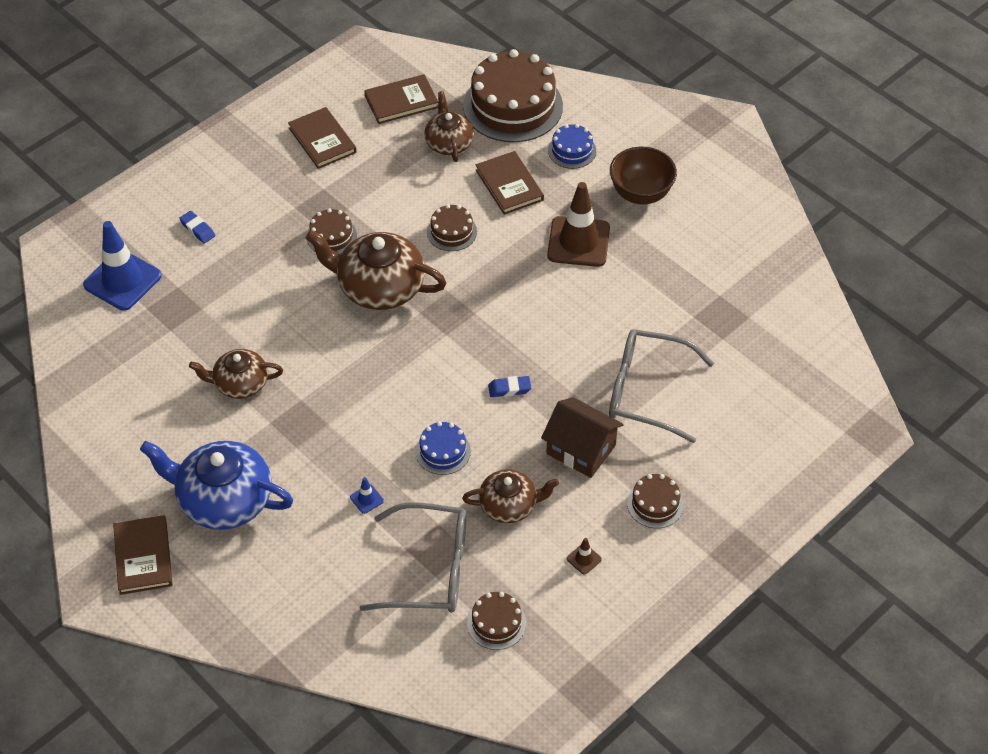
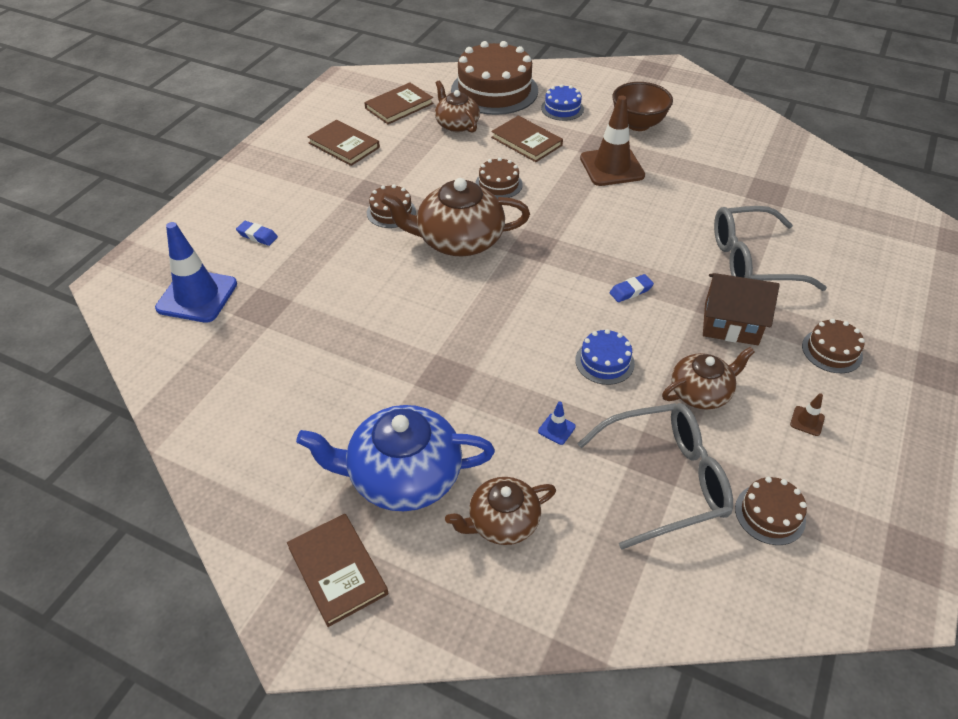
camera: 20 degrees left, 5 degrees down
brown teapot [189,349,283,399] -> brown teapot moved to [445,477,556,545]

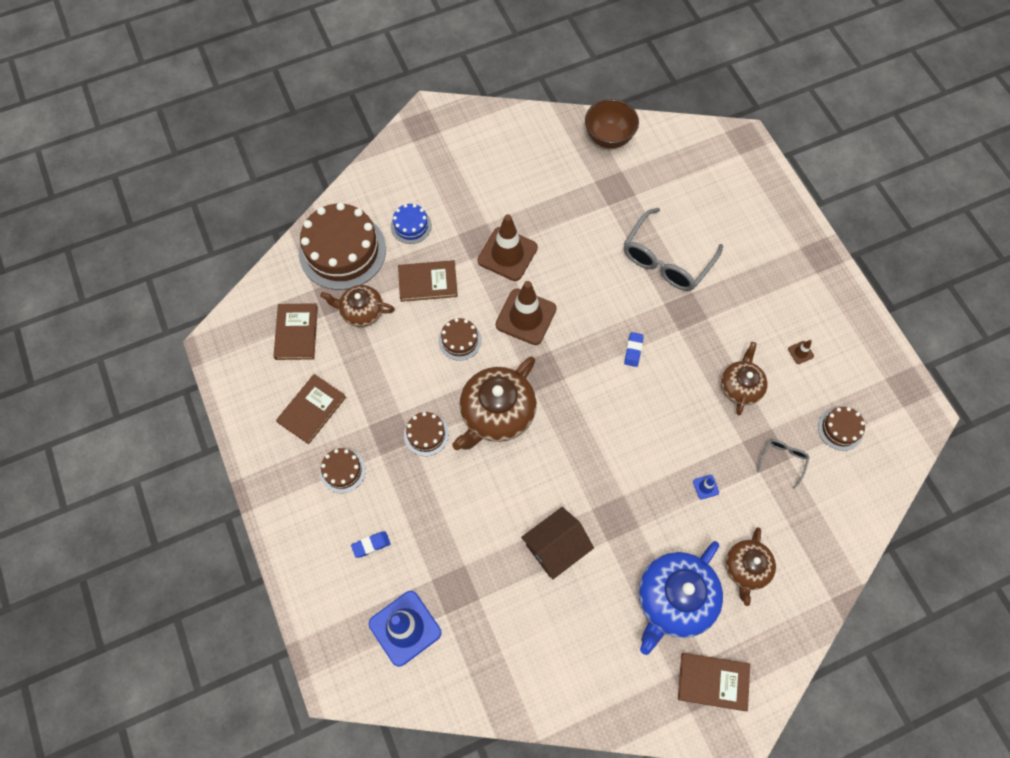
camera: 50 degrees left, 20 degrees up
brown book [308,120,380,166] -> brown book turned 45 degrees counterclockwise [276,374,346,444]
blue cake [575,329,635,385] -> none
grey glasses [577,403,733,550] -> grey glasses [756,439,810,489], size x0.47
brown bowl [612,82,673,131] -> brown bowl moved to [585,99,639,149]
brown house [703,273,780,345] -> brown house moved to [521,507,594,579]
brown cake [802,319,865,373] -> brown cake moved to [320,448,366,493]
none -> brown traffic cone [496,281,557,345]

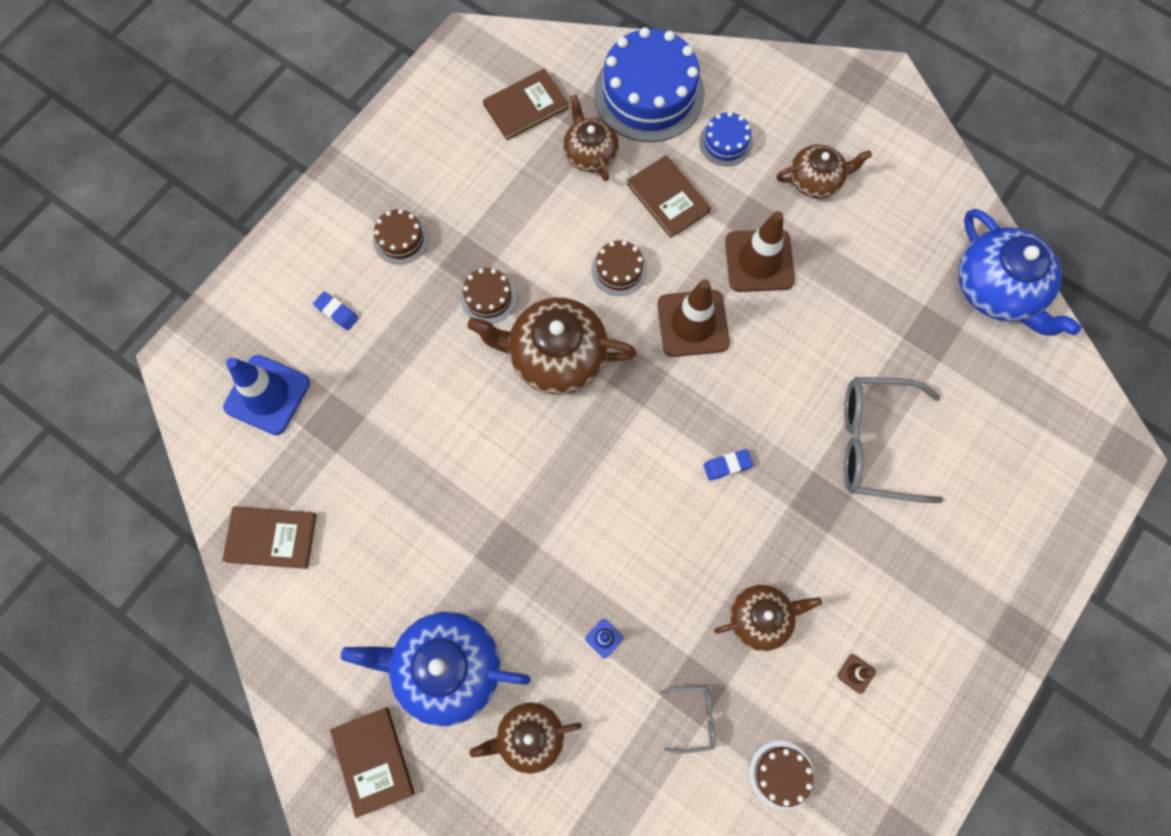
camera: 60 degrees right, 5 degrees up
brown book [276,374,346,444] -> brown book moved to [222,506,317,569]
brown cake [299,203,386,290] -> blue cake [594,27,704,142]
brown house [521,507,594,579] -> none
brown bowl [585,99,639,149] -> blue teapot [959,209,1081,336]
none -> brown teapot [776,144,872,198]

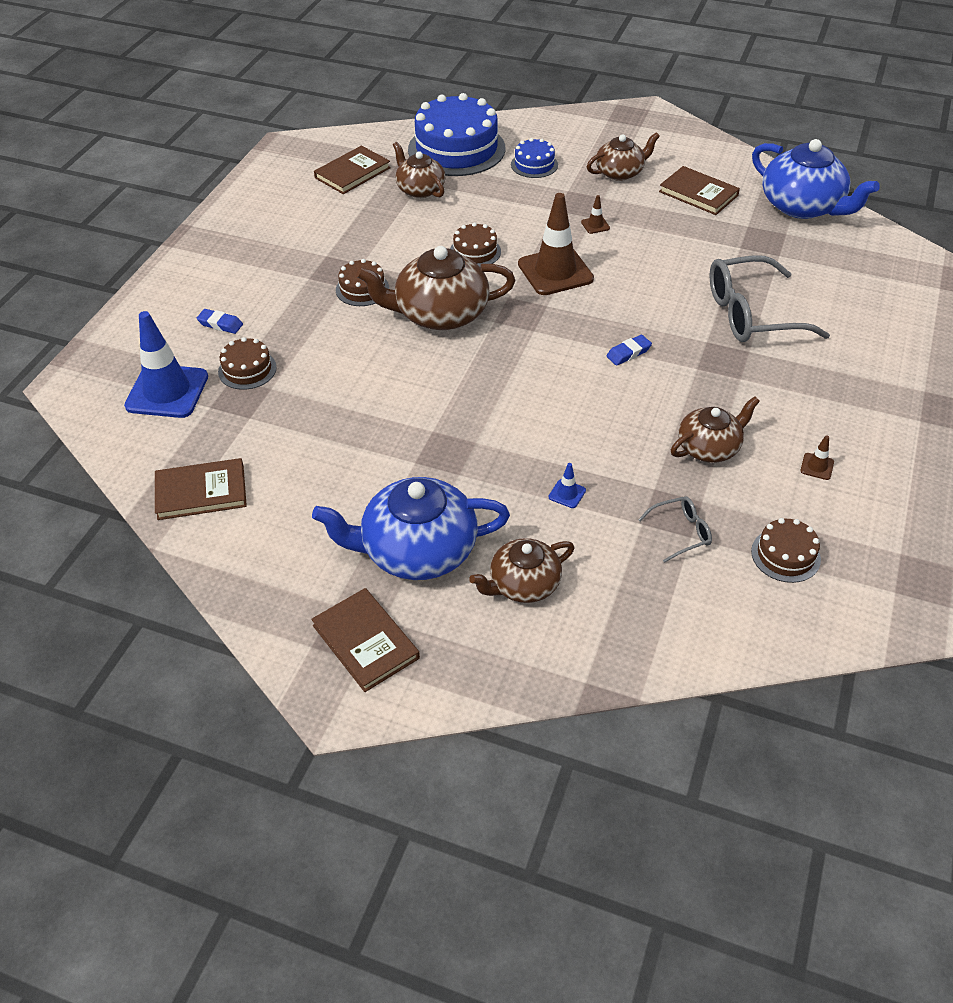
camera: 15 degrees left, 25 degrees down
brown cake [373,209,429,264] -> brown cake moved to [218,337,277,390]
brown book [627,155,711,238] -> brown book moved to [659,166,740,215]
brown traffic cone [725,211,795,292] -> brown traffic cone [581,195,610,234], size x0.40

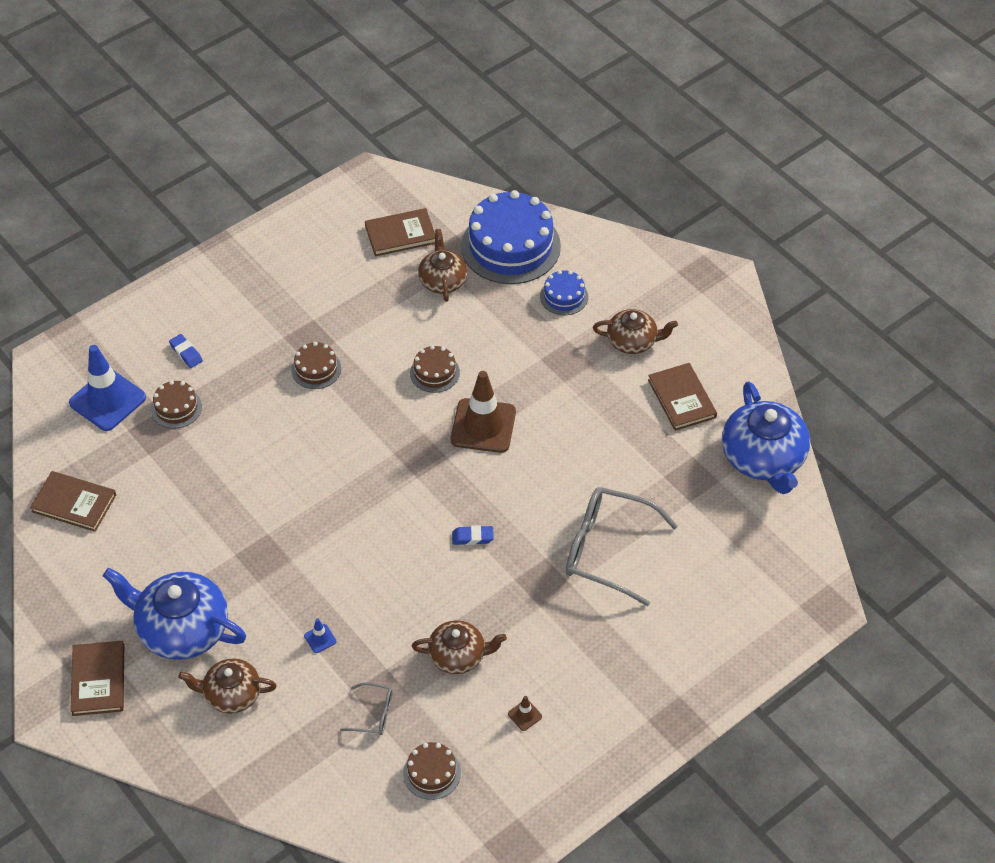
camera: 30 degrees right, 5 degrees up
brown teapot [356,246,516,330] -> none
brown traffic cone [581,195,610,234] -> none

